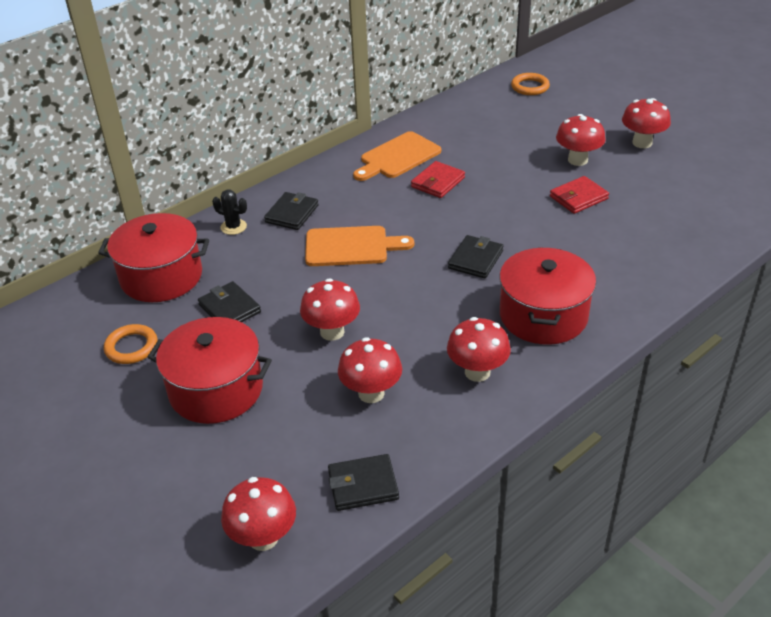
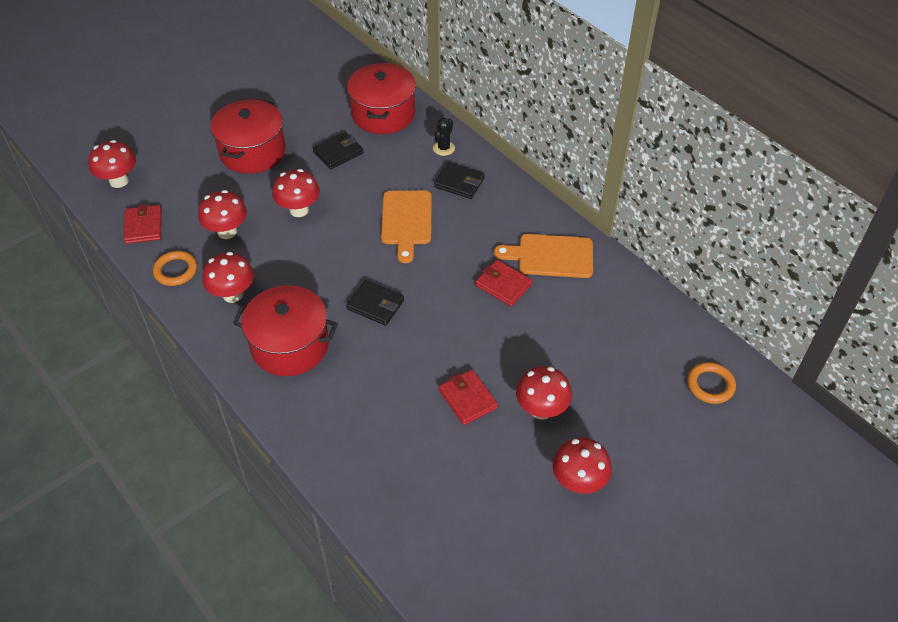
camera: 90 degrees right, 10 degrees up
orange ring [104,324,158,364] -> orange ring moved to [153,251,197,286]
black wallet [328,454,399,511] -> red wallet [123,204,162,244]
orange cutting board [353,131,441,181] -> orange cutting board turned 45 degrees counterclockwise [494,234,593,278]

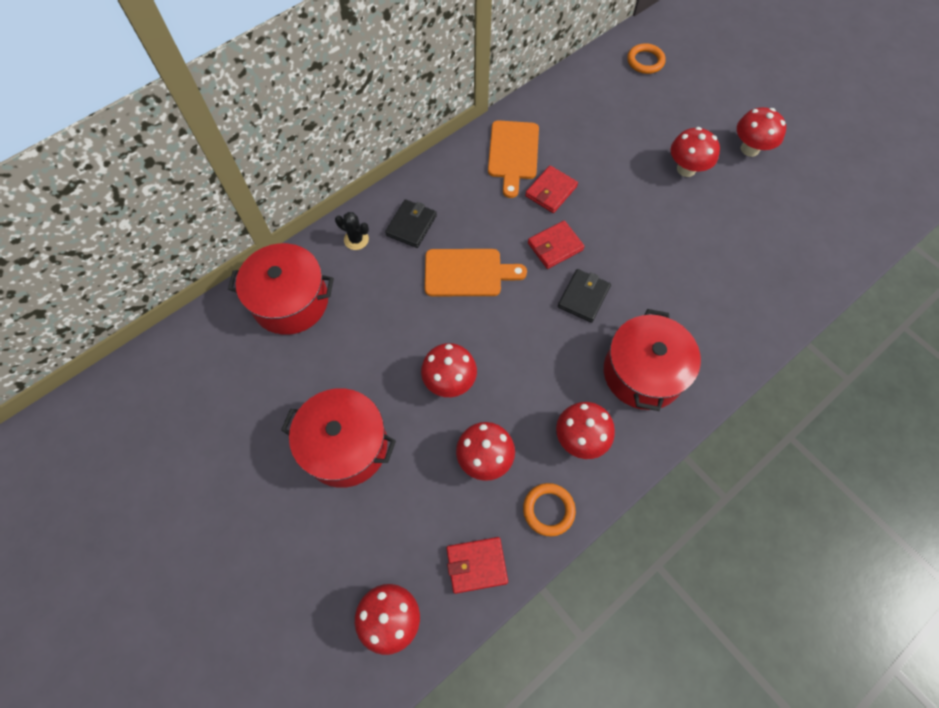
camera: 90 degrees left, 15 degrees up
black wallet [313,132,363,169] -> none
red wallet [439,370,498,425] -> red wallet moved to [528,221,585,269]

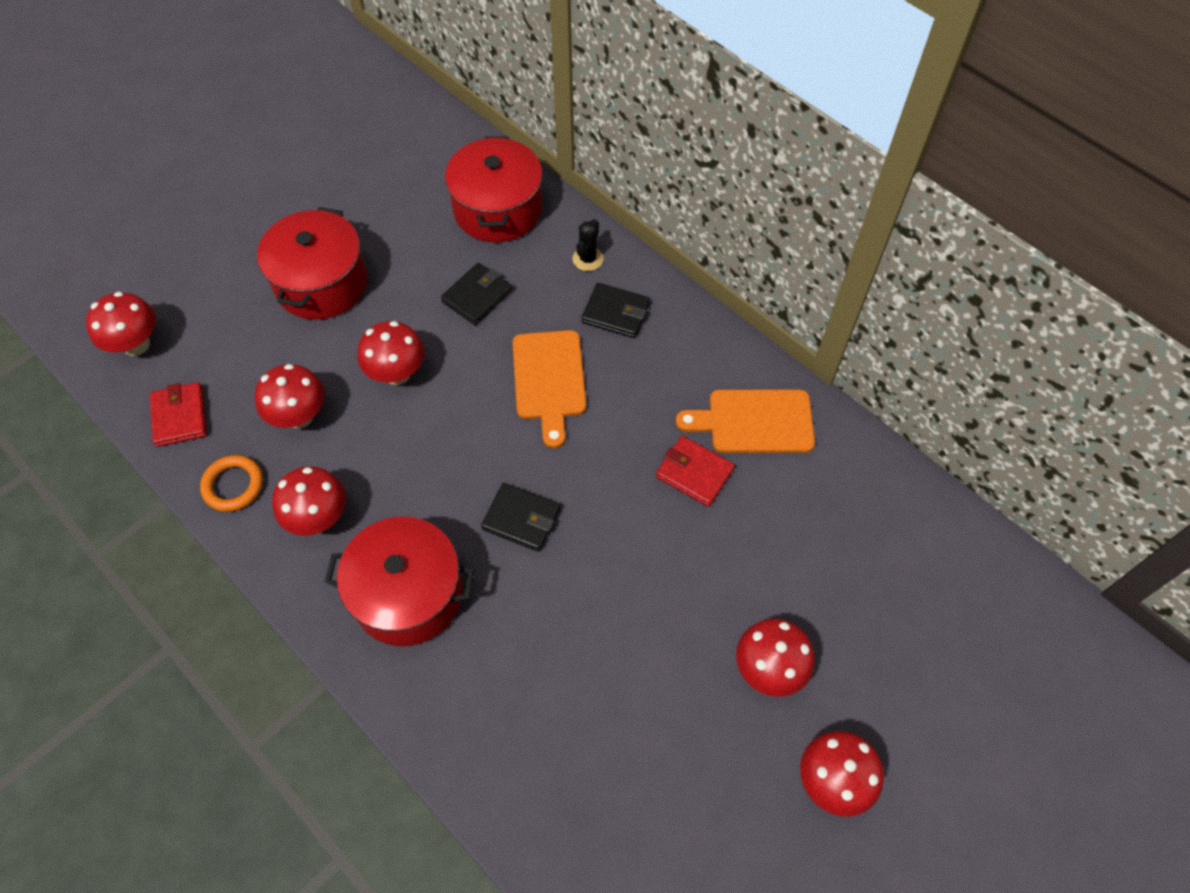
camera: 85 degrees right, 5 degrees down
red wallet [528,221,585,269] -> none
orange ring [627,43,666,74] -> none
none -> black wallet [441,263,512,325]

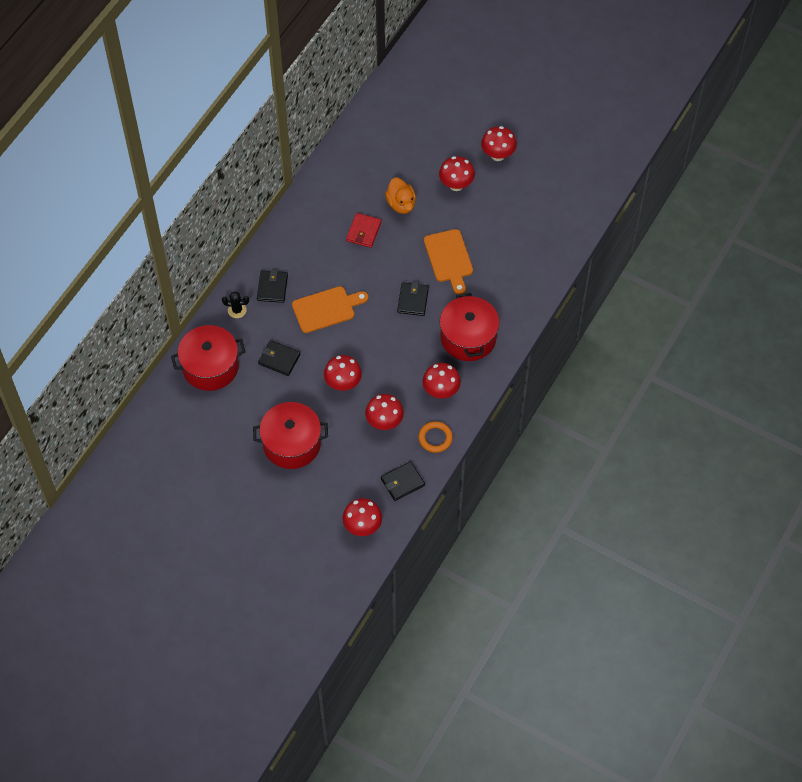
camera: 105 degrees left, 0 degrees up
red wallet [150,382,207,447] -> black wallet [381,461,425,501]
orange cutting board [676,389,815,453] -> orange cutting board moved to [424,229,473,294]
none -> orange duck [385,177,416,214]

